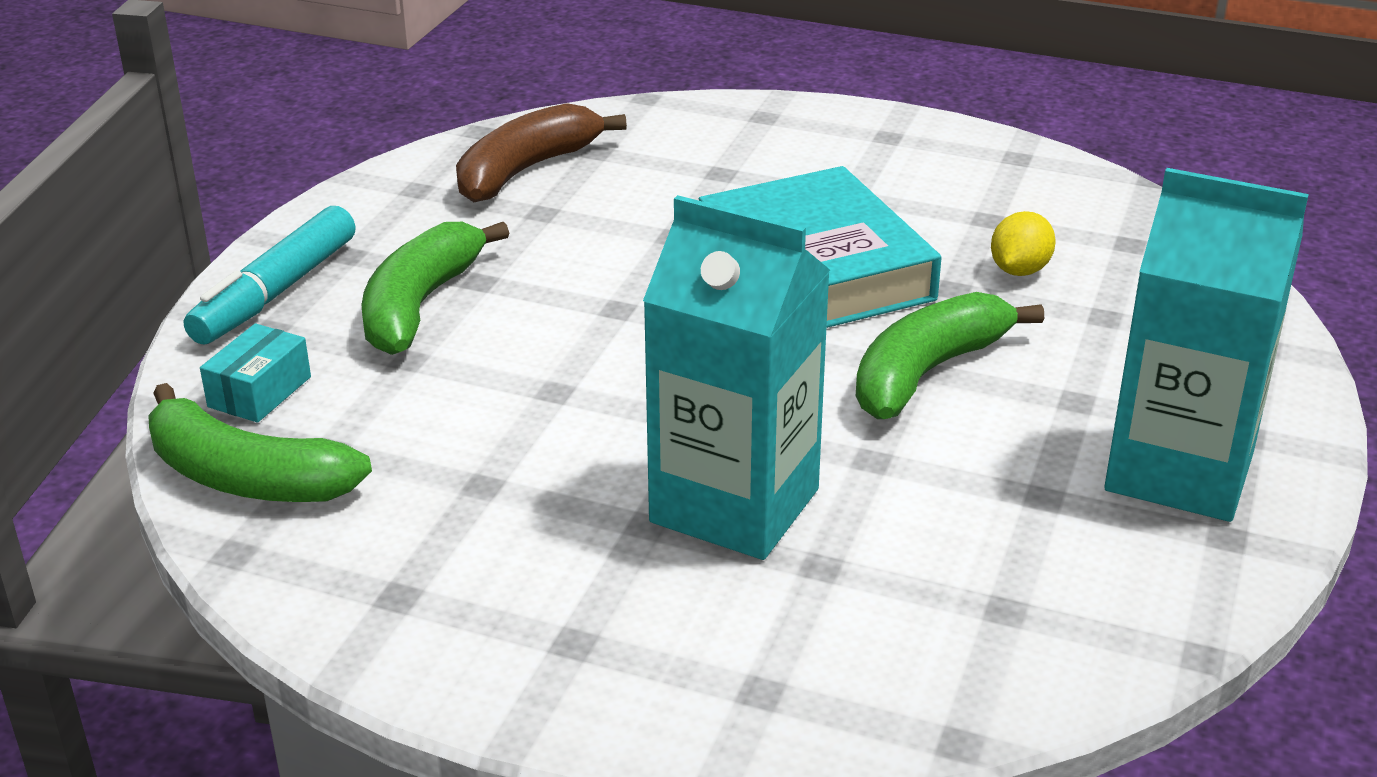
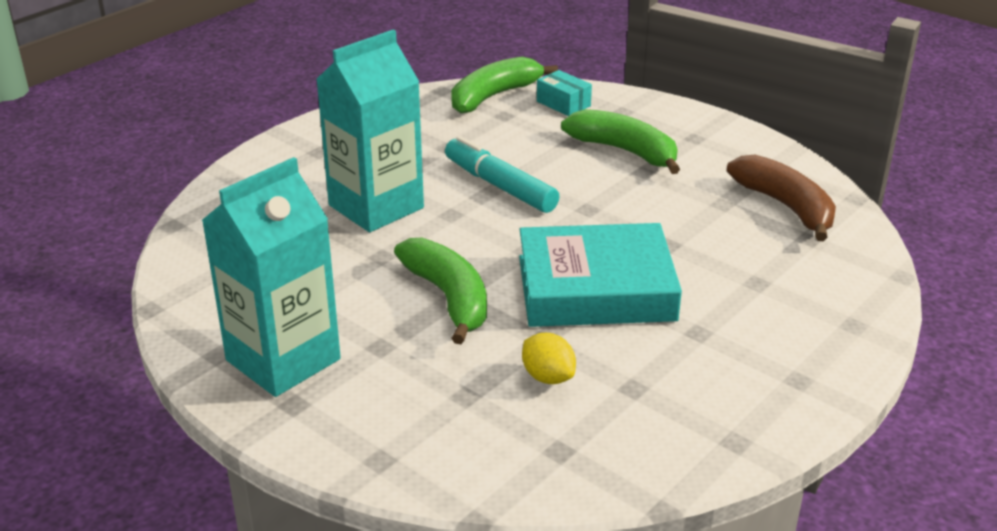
camera: 110 degrees right, 0 degrees up
turquoise marker [184,206,356,344] -> turquoise marker moved to [445,136,560,213]

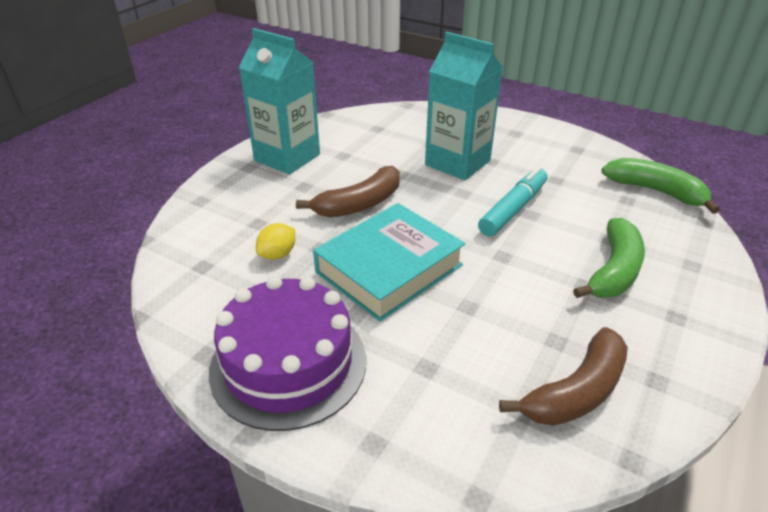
camera: 80 degrees right, 5 degrees up
green banana [394,238,487,344] -> brown banana [296,166,400,218]
turquoise book [519,223,682,327] -> turquoise book turned 60 degrees clockwise [313,203,465,322]
turquoise box [537,70,592,116] -> none
none -> purple cake [209,276,366,431]

